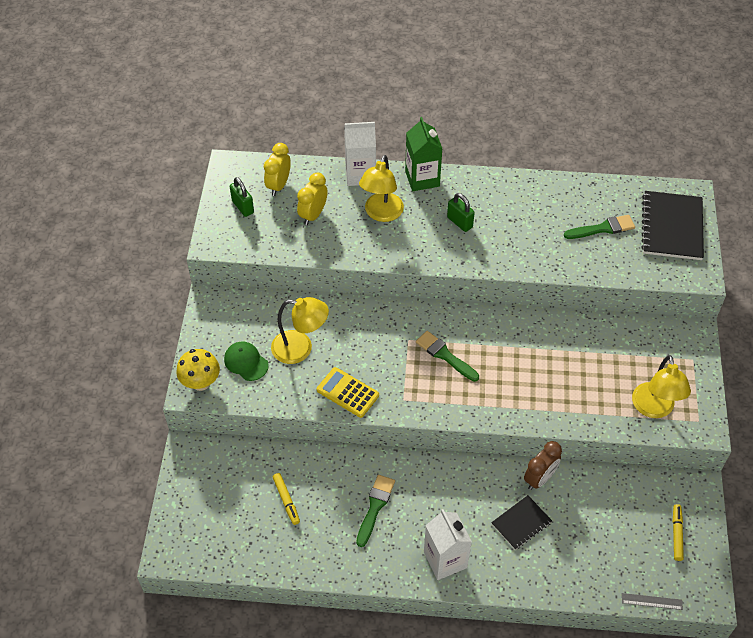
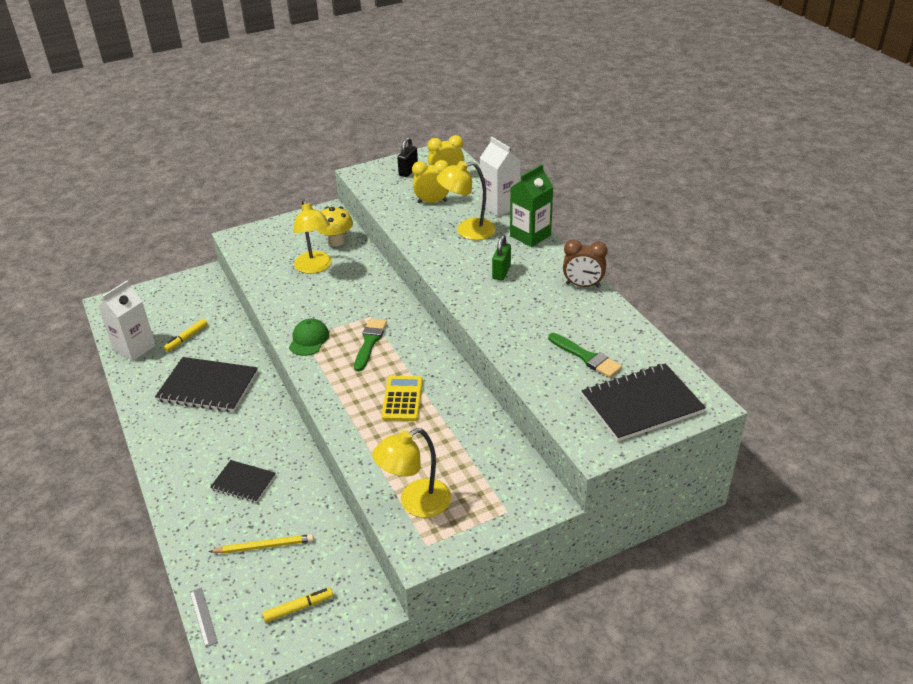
camera: 60 degrees right, 15 degrees down
yellow mushroom [176,349,220,391] -> yellow mushroom moved to [317,206,353,246]
green cap [224,341,269,381] -> green cap moved to [289,319,329,356]
green padlock [230,177,254,217] -> black padlock [397,137,418,177]
yellow calculator [317,367,379,418] -> yellow calculator moved to [381,376,423,421]
green brush [356,475,395,547] -> black notebook [155,357,258,412]
white carton [424,509,472,580] -> white carton moved to [98,281,156,361]
brown clock [524,441,562,490] -> brown clock moved to [563,240,608,288]
none -> yellow pencil [209,534,314,554]

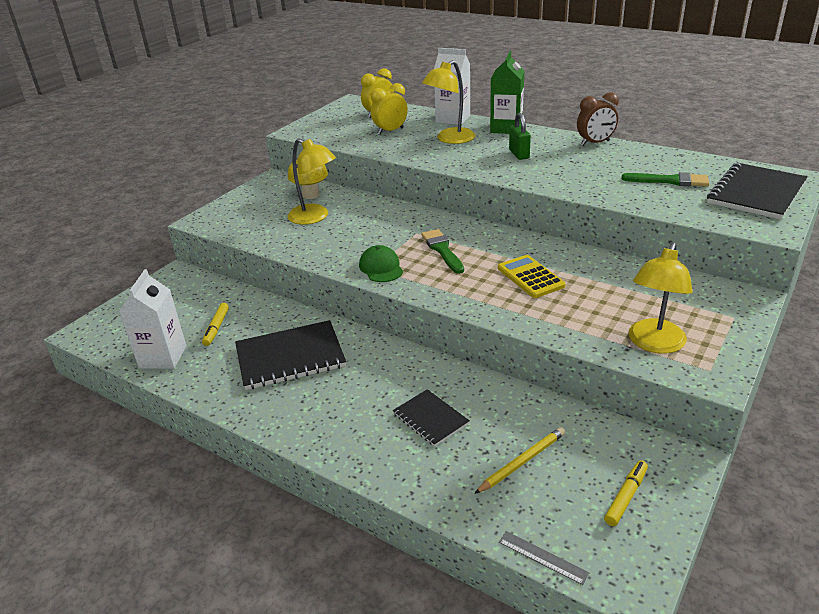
camera: 30 degrees left, 5 degrees down
black notebook [210,460,276,503] -> black notebook turned 60 degrees clockwise [393,389,470,447]
black padlock [397,137,418,177] -> none

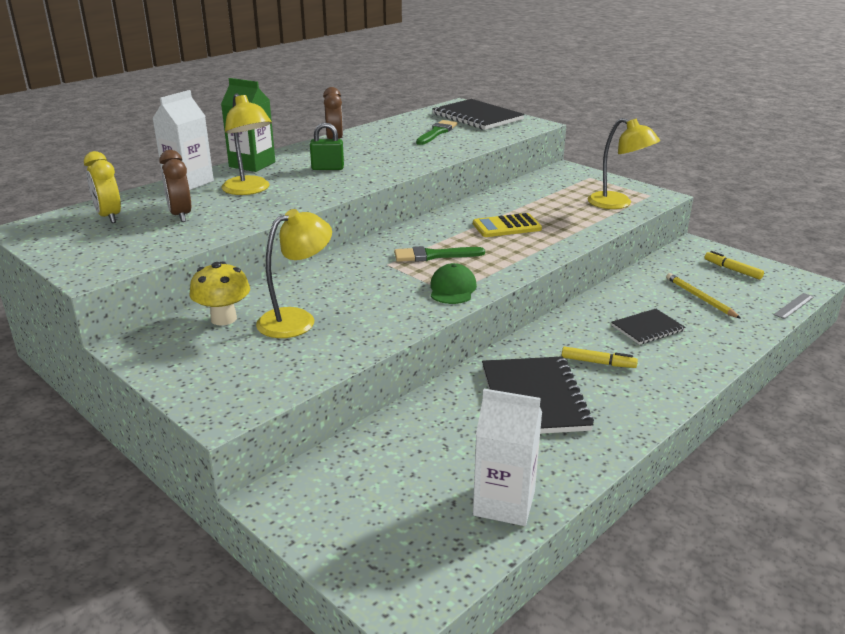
camera: 80 degrees left, 5 degrees down
yellow marker [202,303,229,346] -> yellow marker moved to [562,346,638,368]
green cap [359,245,403,282] -> green cap turned 105 degrees clockwise [430,263,477,304]
yellow clock [371,83,408,135] -> brown clock [159,150,191,222]

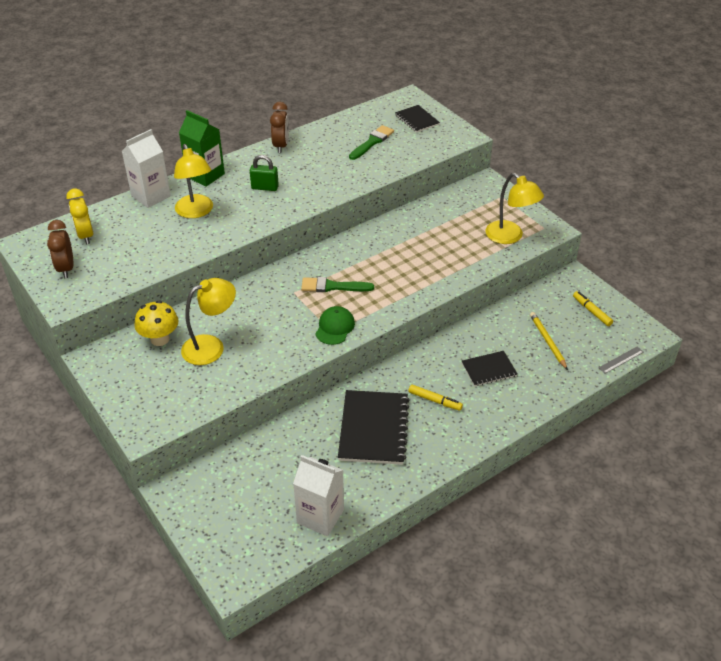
camera: 10 degrees right, 15 degrees up
brown clock [159,150,191,222] -> brown clock moved to [47,220,73,278]
black notebook [432,99,525,130] -> black notebook [395,105,440,133], size x0.57
yellow calculator [473,213,542,237] -> none

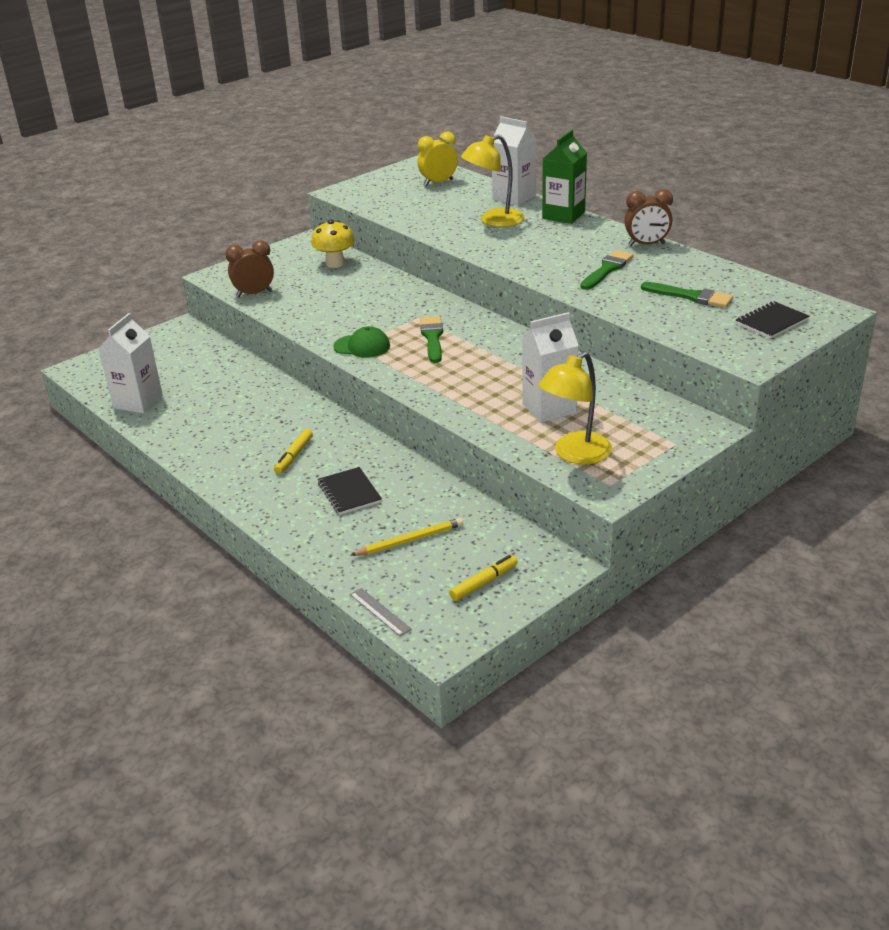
camera: 85 degrees right, 10 degrees down
brown clock [47,220,73,278] -> brown clock moved to [225,240,274,297]
yellow lamp [181,278,236,365] -> none
green padlock [250,155,279,191] -> none
black notebook [338,390,410,465] -> none
none -> white carton [522,312,579,423]
none -> green brush [580,250,633,290]

